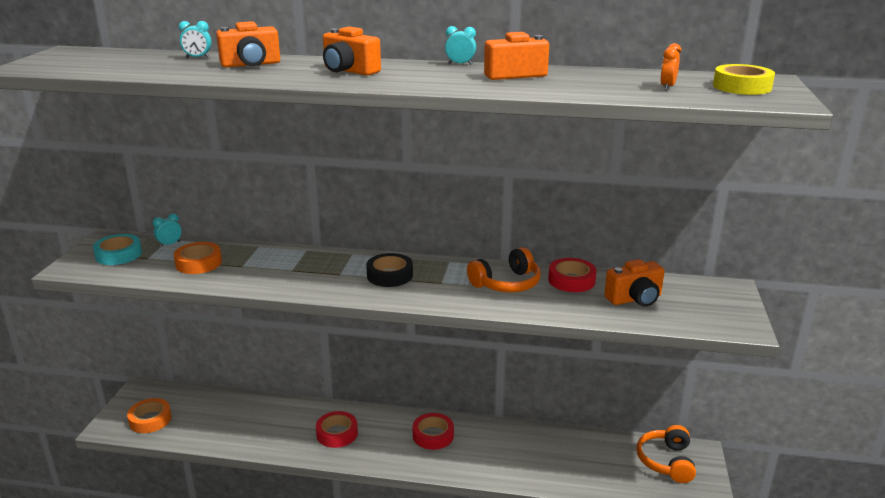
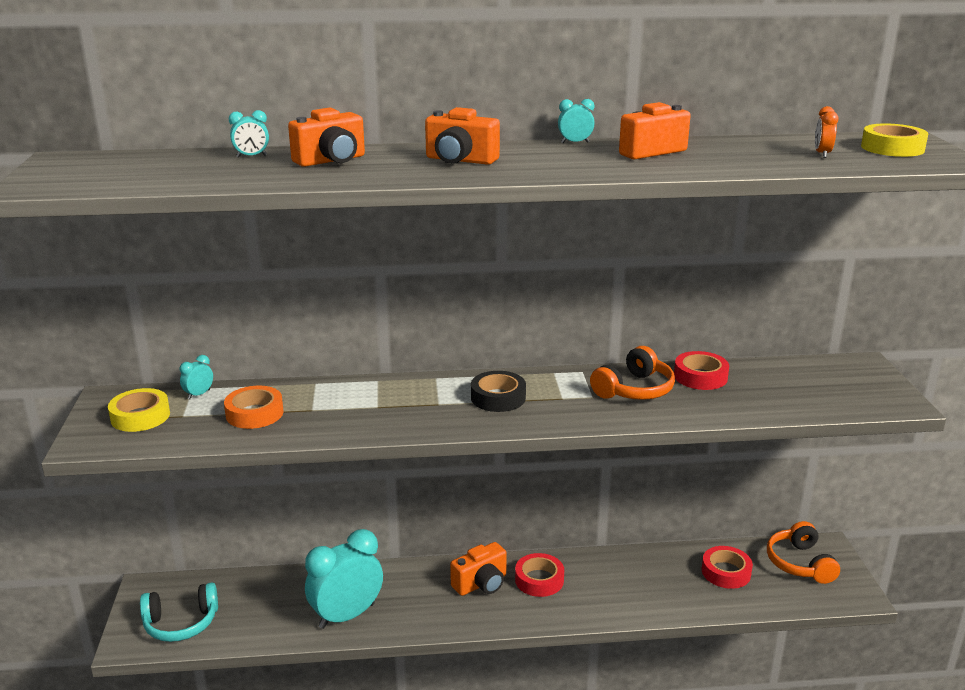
camera: 15 degrees left, 0 degrees up
turquoise tape [93,234,142,265] -> yellow tape [108,388,170,432]
orange tape [127,398,171,433] -> turquoise headphones [140,582,218,642]
red tape [316,411,358,448] -> red tape moved to [702,546,753,589]
orange camera [604,259,665,307] -> orange camera moved to [450,542,507,596]
none -> turquoise clock [305,529,383,629]

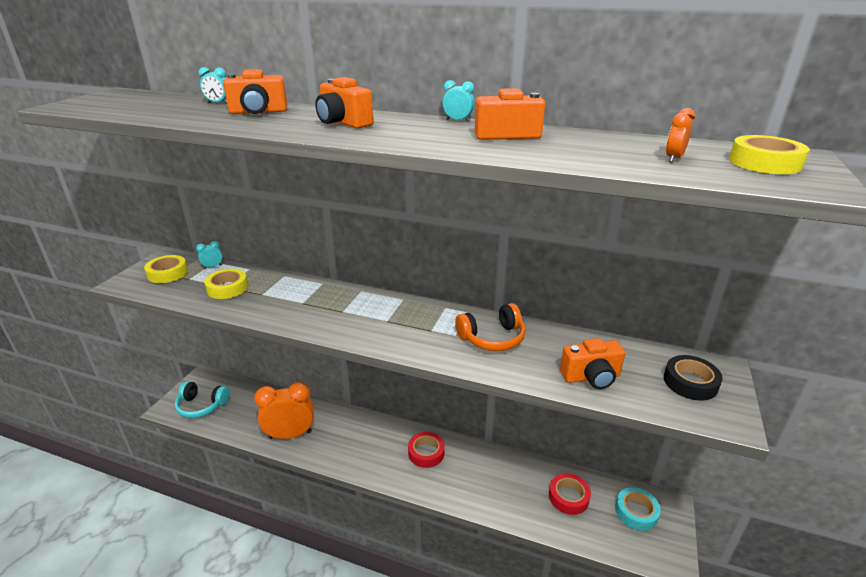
camera: 25 degrees right, 5 degrees up
orange tape [224,386,284,429] -> yellow tape [204,269,248,299]
turquoise clock [305,529,383,629] -> orange clock [254,382,314,439]
orange camera [450,542,507,596] -> orange camera moved to [560,338,625,389]
black tape [471,371,526,412] -> black tape moved to [664,355,723,400]
red tape [674,351,729,390] -> none
orange headphones [767,521,840,584] -> turquoise tape [615,487,661,531]

